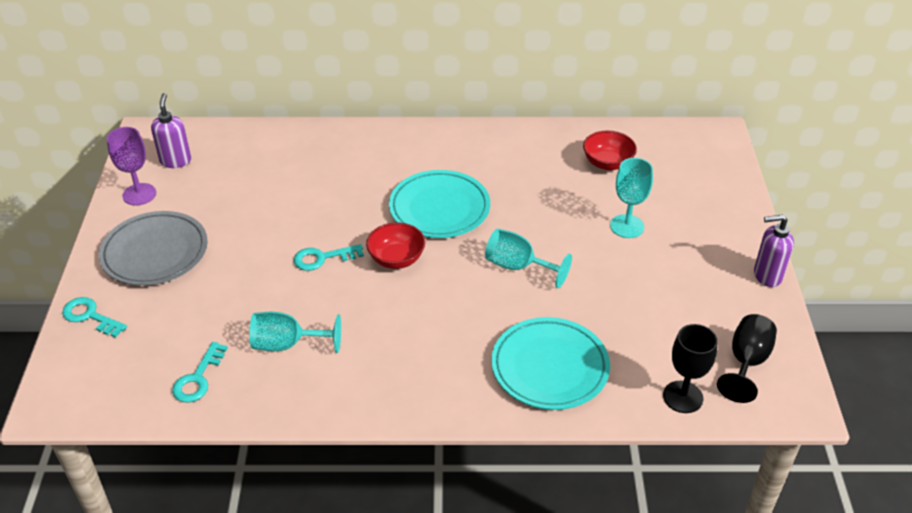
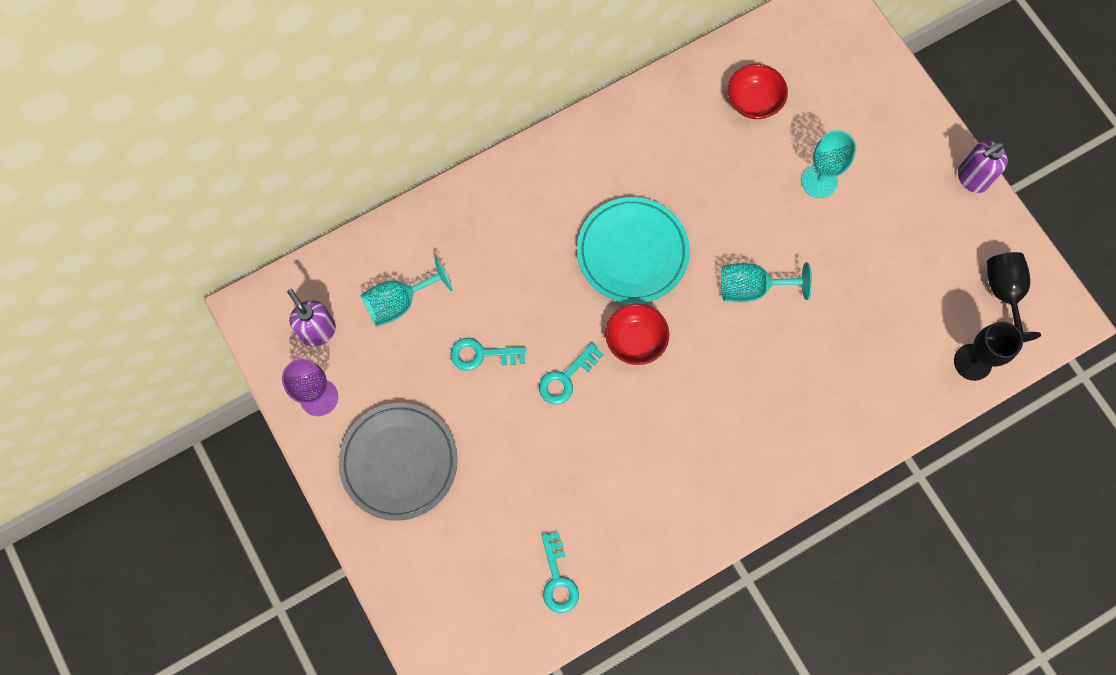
camera: 30 degrees left, 30 degrees up
turquoise key [62,297,127,337] -> turquoise key moved to [450,338,526,371]
turquoise goblet [249,312,341,353] -> turquoise goblet moved to [360,257,453,327]
turquoise plate [491,317,610,410] -> none

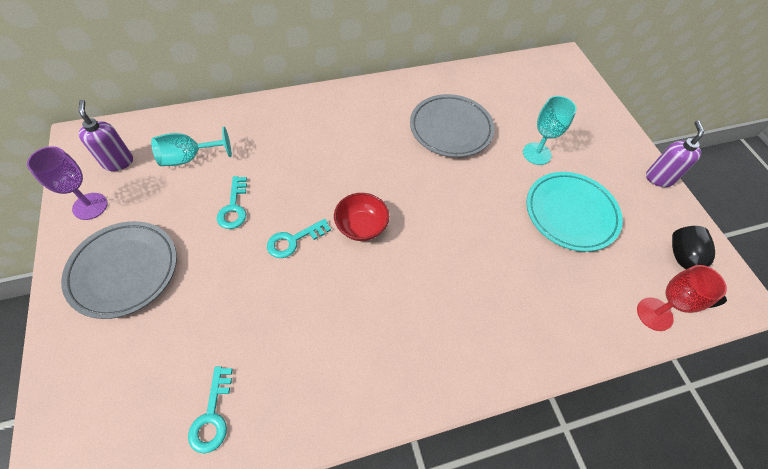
camera: 10 degrees right, 15 degrees down
turquoise key [450,338,526,371] -> turquoise key turned 105 degrees counterclockwise [217,176,247,229]
turquoise plate [577,197,690,304] -> turquoise plate moved to [526,172,623,252]
turquoise goblet [721,262,812,302] -> none
red bowl [728,64,788,119] -> none
black goblet [954,321,1023,381] -> red goblet [637,265,727,331]
purple soap dispenser [958,141,1008,193] -> purple soap dispenser turned 120 degrees clockwise [646,121,704,187]
none -> grey plate [410,94,495,157]

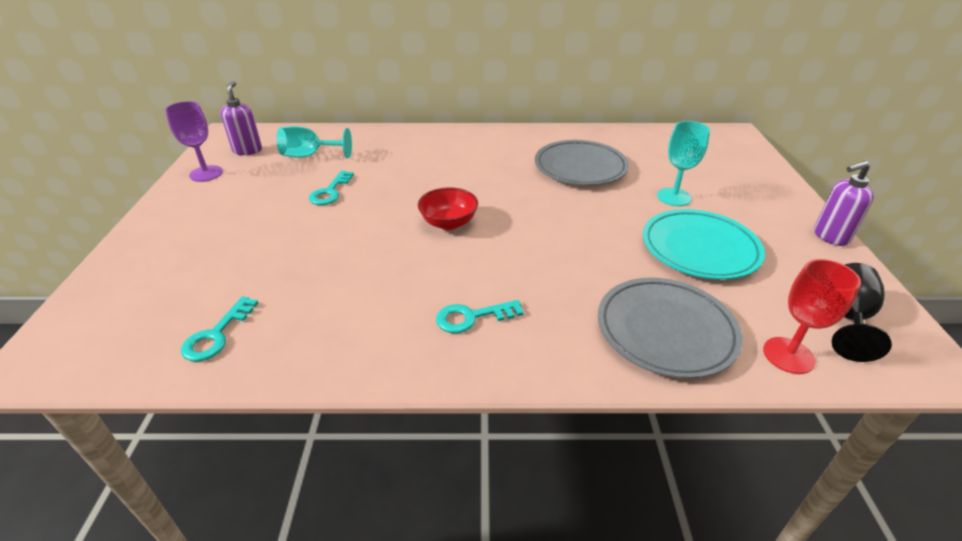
camera: 20 degrees right, 20 degrees down
grey plate [61,221,177,319] -> grey plate moved to [598,278,743,379]
turquoise key [267,219,331,258] -> turquoise key moved to [436,300,524,333]
purple soap dispenser [646,121,704,187] -> purple soap dispenser turned 135 degrees counterclockwise [814,161,874,246]

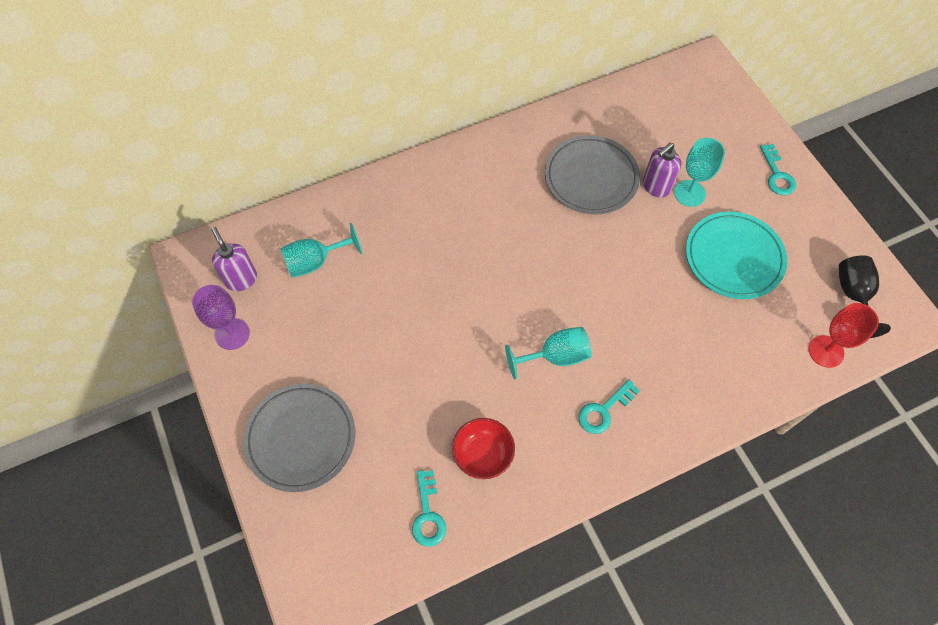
camera: 25 degrees left, 25 degrees up
turquoise key [309,170,354,205] -> turquoise key moved to [760,144,796,195]
red bowl [418,187,478,230] -> red bowl moved to [452,418,515,479]
grey plate [598,278,743,379] -> grey plate moved to [243,383,355,492]
purple soap dispenser [814,161,874,246] -> purple soap dispenser moved to [643,143,681,198]
none -> turquoise goblet [505,327,591,379]

